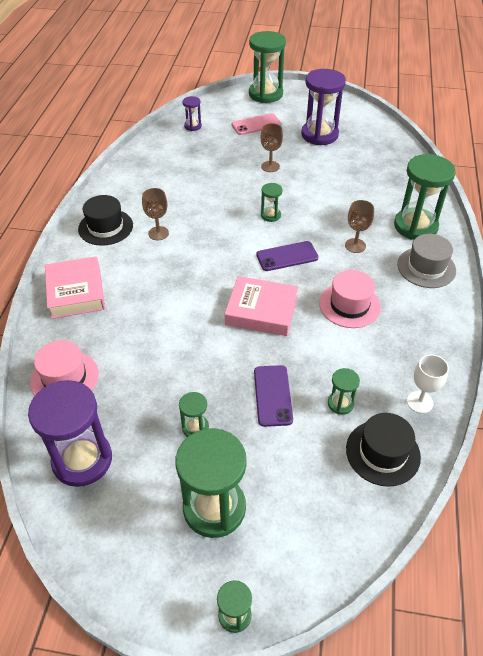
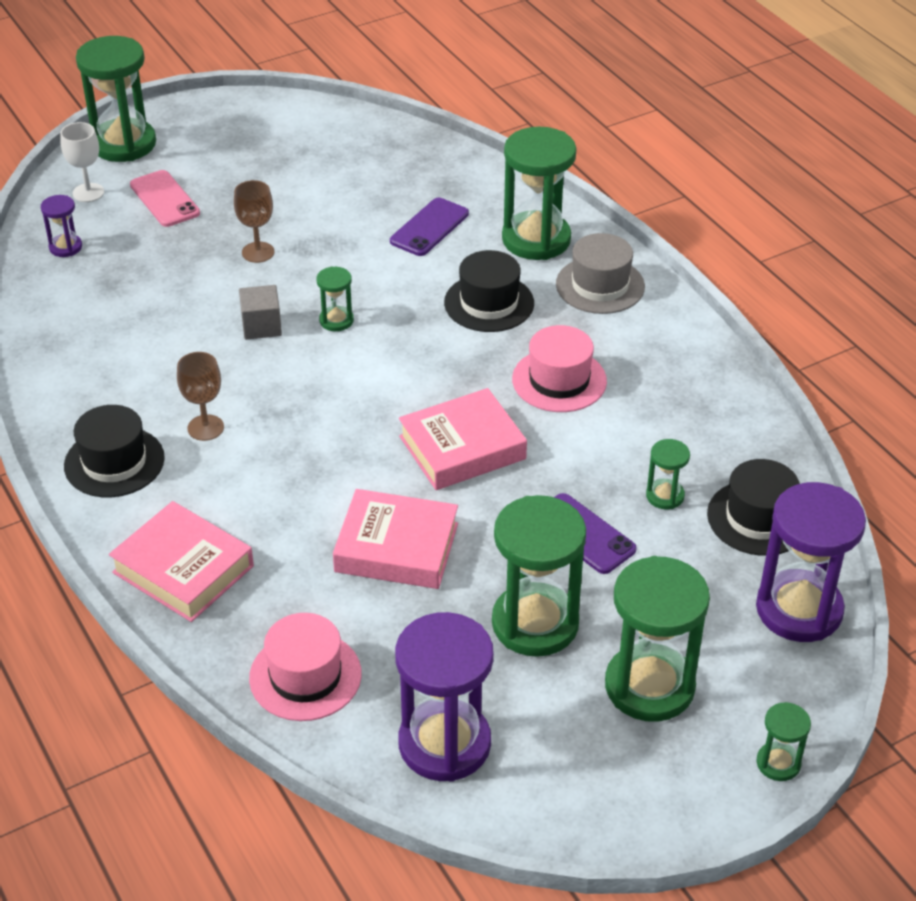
camera: 40 degrees left, 5 degrees down
green hourglass [179,392,209,437] -> green hourglass [492,495,586,657], size x2.12
pink phone [232,113,281,135] -> pink phone turned 60 degrees counterclockwise [130,170,200,227]
purple phone [256,241,318,271] -> purple phone moved to [390,198,469,256]
purple hourglass [301,69,346,145] -> purple hourglass moved to [756,482,866,642]
brown goblet [345,200,374,253] -> black hat [444,250,534,332]
white goblet [407,355,449,413] -> white goblet moved to [60,122,104,202]
none -> grey cube [239,285,282,340]
none -> pink book [333,489,458,589]

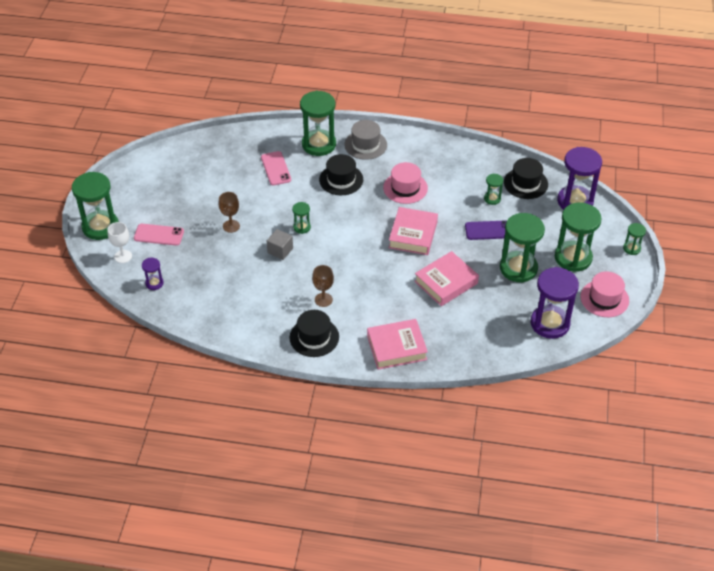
camera: 50 degrees left, 5 degrees up
pink hat [249,613,362,721] -> pink hat moved to [580,271,629,317]
purple phone [390,198,469,256] -> pink phone [261,151,291,186]

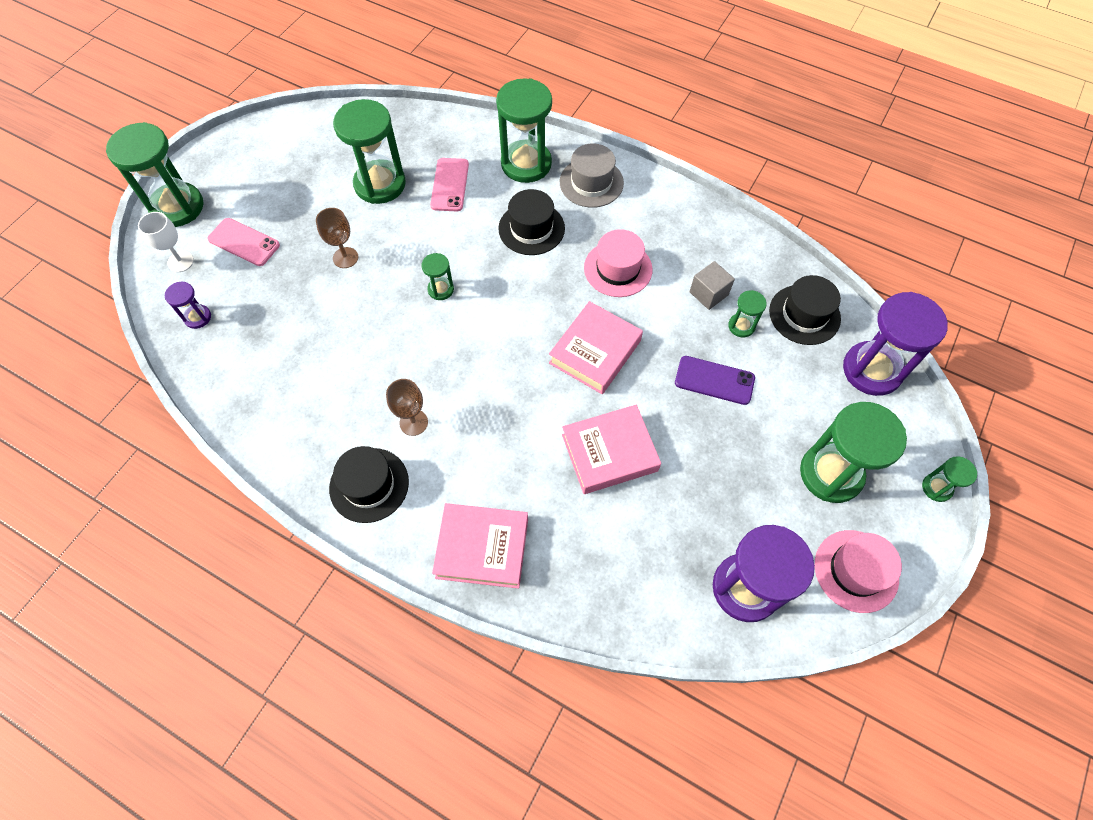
camera: 20 degrees right, 15 degrees up
grey cube [267,229,293,260] -> grey cube moved to [689,261,735,310]
green hourglass [500,213,545,283] -> green hourglass moved to [333,99,406,204]

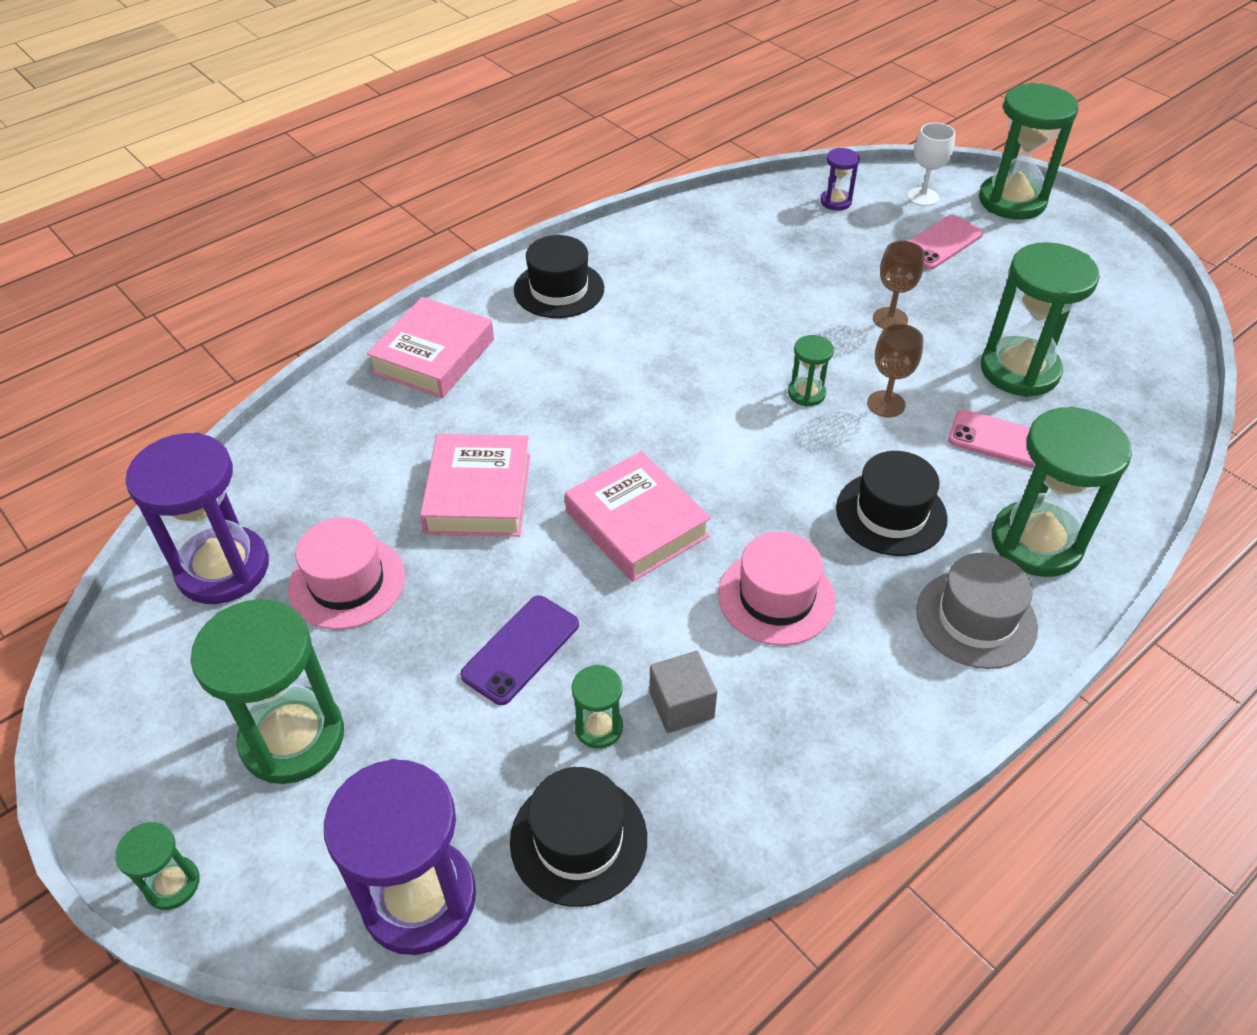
camera: 110 degrees right, 15 degrees down
brown goblet [386,379,428,436] -> brown goblet moved to [867,323,923,417]
pink hat [815,530,902,613] -> pink hat moved to [288,517,405,630]

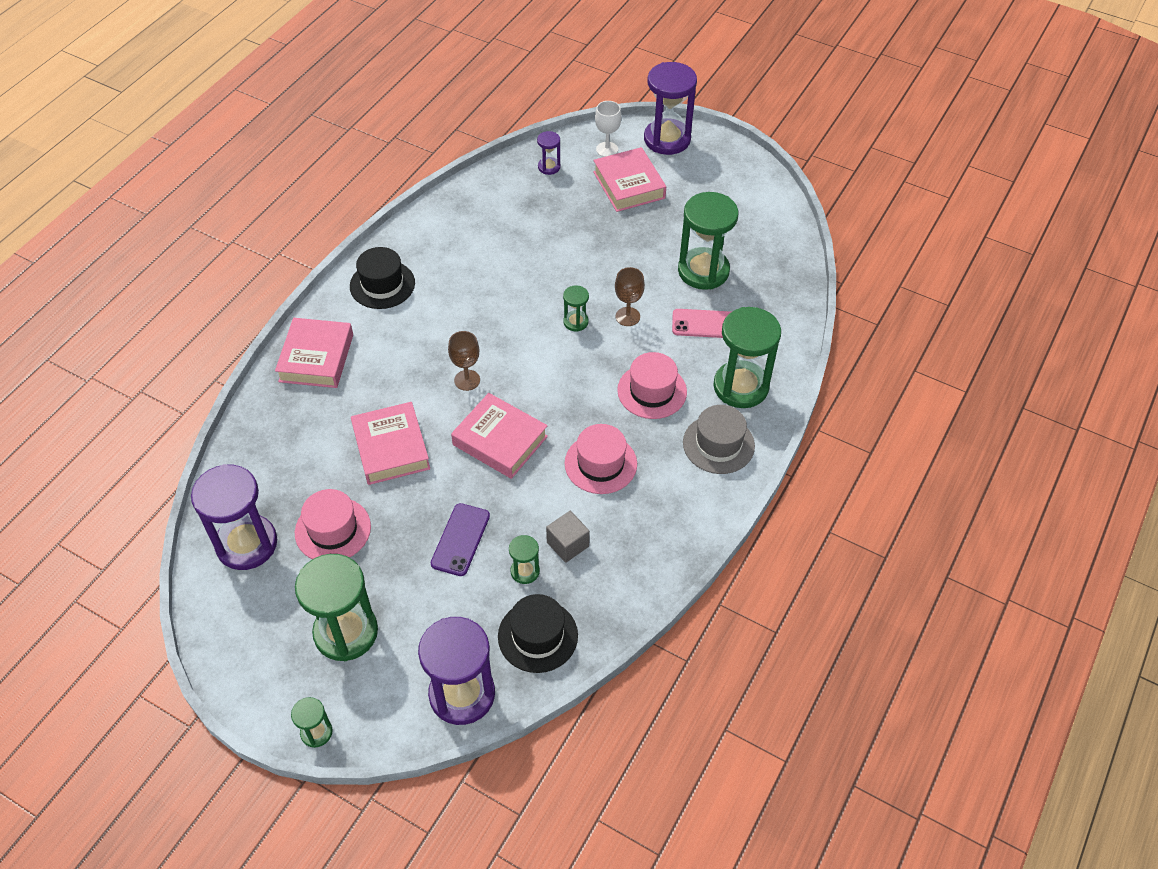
camera: 20 degrees left, 5 degrees up
black hat [836,451,948,556] -> pink hat [617,352,687,419]
brown goblet [873,241,925,329] -> brown goblet moved to [448,331,480,391]
pink phone [909,215,983,270] -> pink book [593,147,666,212]
green hourglass [979,83,1079,220] -> purple hourglass [644,62,697,155]

